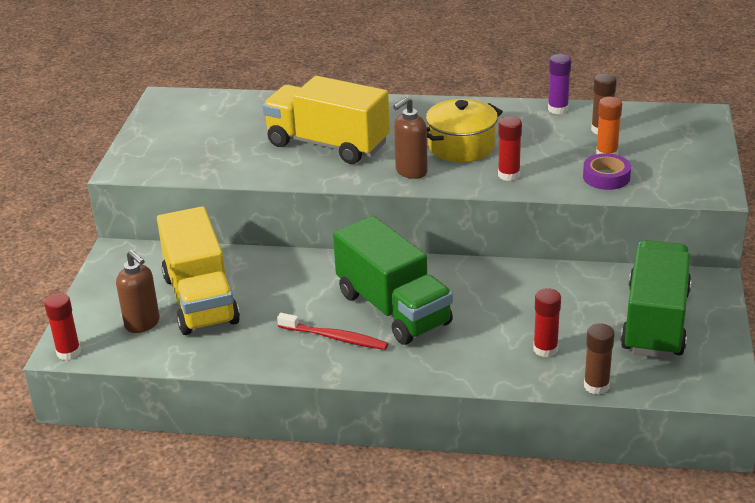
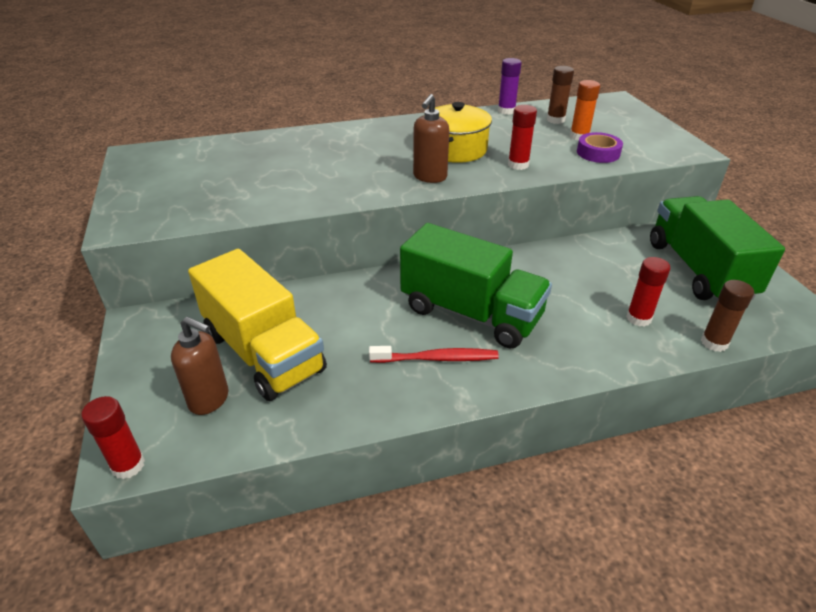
camera: 25 degrees left, 5 degrees up
yellow truck [262,76,390,164] -> none

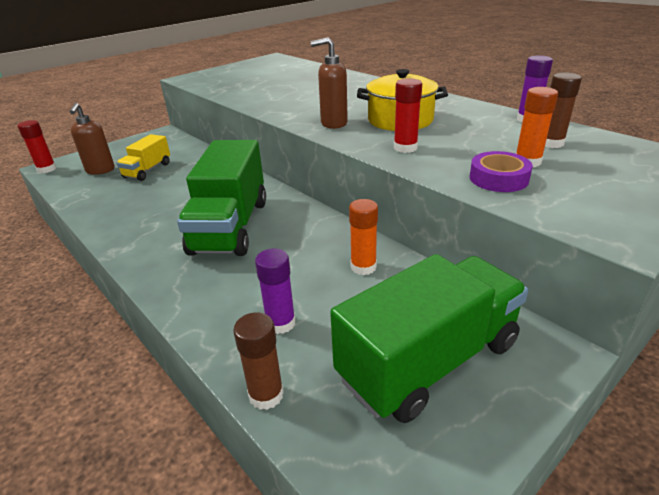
camera: 65 degrees right, 5 degrees down
yellow truck [188,249,327,401] -> yellow truck [117,134,170,181], size x0.52
red toothbrush [369,346,499,363] -> none
red glue stick [626,257,671,327] -> purple glue stick [255,249,296,334]
none -> orange glue stick [349,199,378,275]

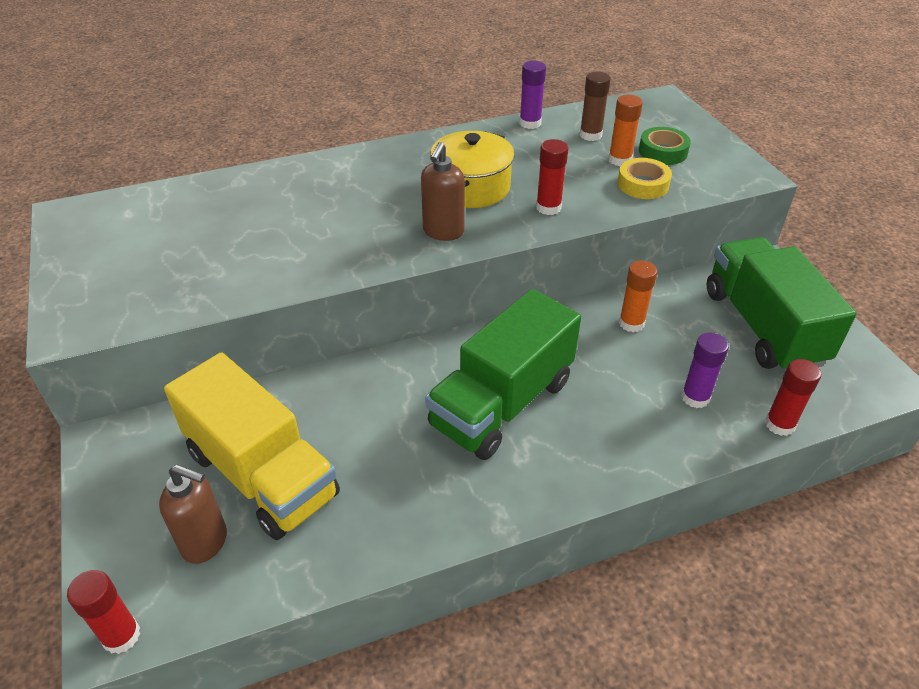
camera: 70 degrees left, 10 degrees up
yellow truck [117,134,170,181] -> yellow truck [164,352,340,540], size x1.93
green truck [177,140,266,256] -> green truck turned 105 degrees clockwise [425,289,581,460]
brown glue stick [233,312,284,410] -> red glue stick [765,359,821,436]
purple tape [470,151,533,192] -> yellow tape [617,158,672,199]
none -> green tape [639,127,691,165]

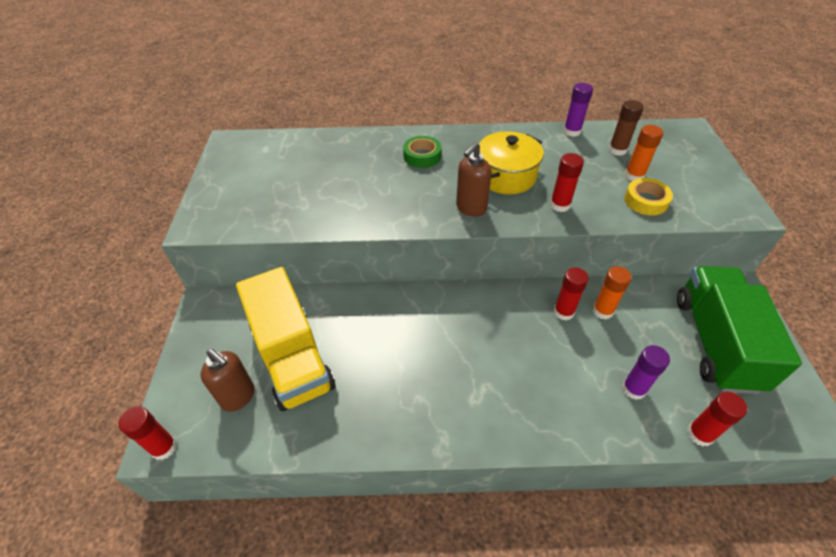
camera: 20 degrees right, 5 degrees up
green truck [425,289,581,460] -> none
green tape [639,127,691,165] -> green tape moved to [403,136,441,168]
none -> red glue stick [554,267,589,321]

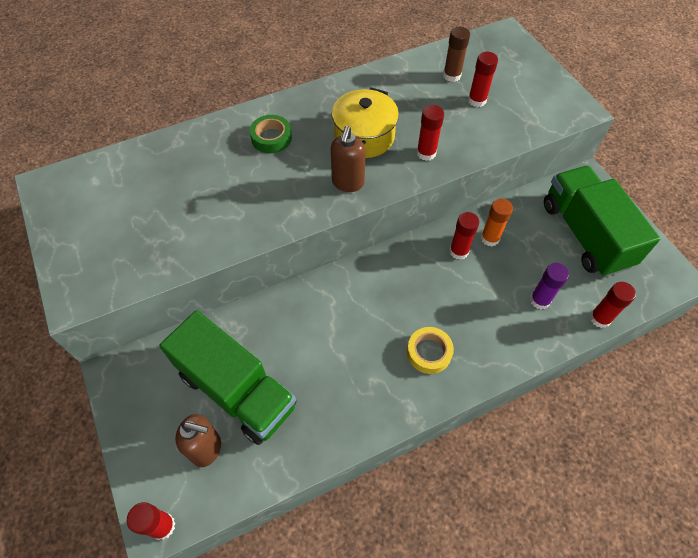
camera: 25 degrees left, 10 degrees up
yellow truck [236,267,336,411] -> green truck [159,310,297,445]
purple glue stick [563,83,593,137] -> none
yellow tape [624,178,673,215] -> yellow tape moved to [407,327,454,374]
orange glue stick [625,125,663,181] -> red glue stick [468,51,498,107]

